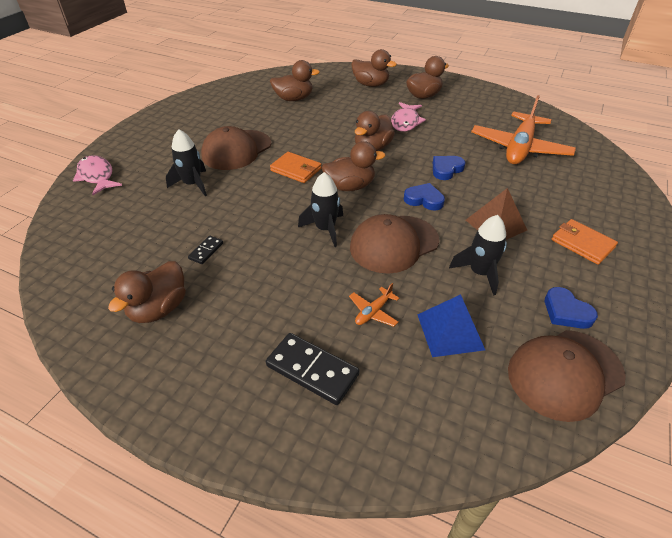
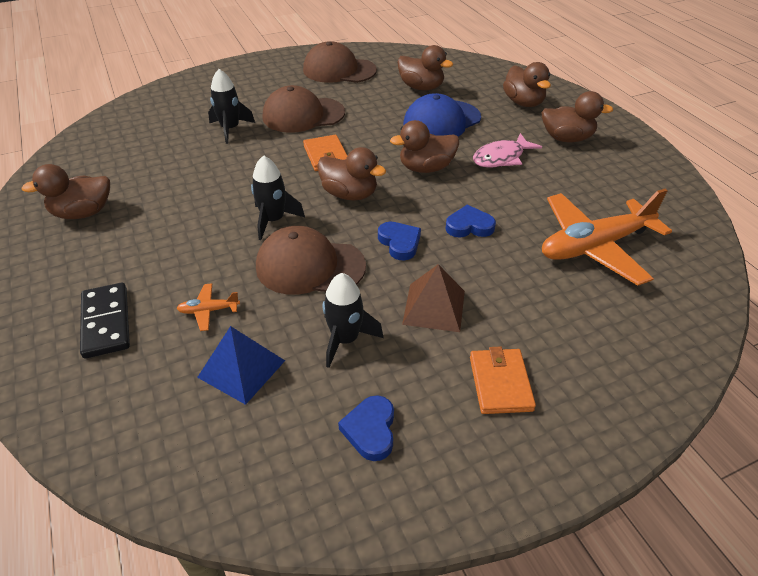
camera: 40 degrees right, 0 degrees up
pink fish [73,155,122,195] -> none
black domino [188,236,223,264] -> none
brown cap [508,330,626,422] -> brown cap moved to [303,41,377,83]
none -> blue cap [403,93,481,137]

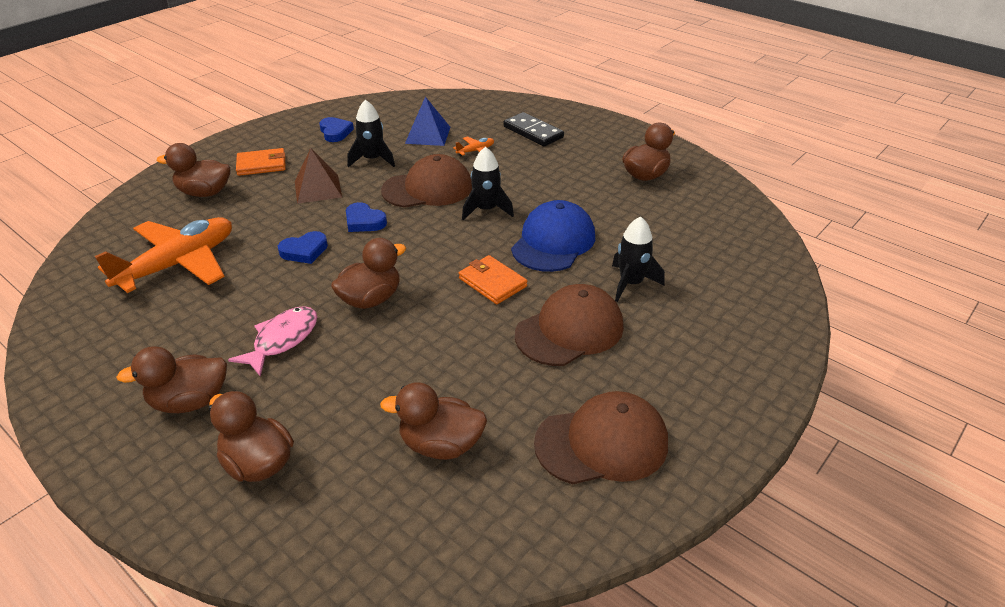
camera: 155 degrees right, 5 degrees down
brown duck [317,147,386,200] -> brown duck moved to [157,143,231,197]
blue cap [403,93,481,137] -> blue cap moved to [511,200,595,272]
orange wallet [470,347,536,414] -> orange wallet turned 75 degrees counterclockwise [236,148,286,176]

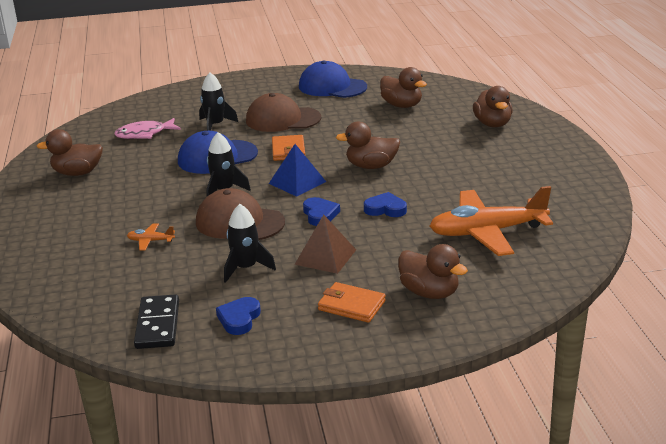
camera: 140 degrees left, 10 degrees down
brown duck [116,346,227,413] -> none
pink fish [228,306,317,377] -> pink fish moved to [114,118,181,139]
blue pyramid [405,97,451,146] -> blue pyramid moved to [269,144,326,197]
black domino [503,112,564,146] -> black domino moved to [134,294,179,349]
brown cap [534,391,668,484] -> blue cap [299,61,367,98]

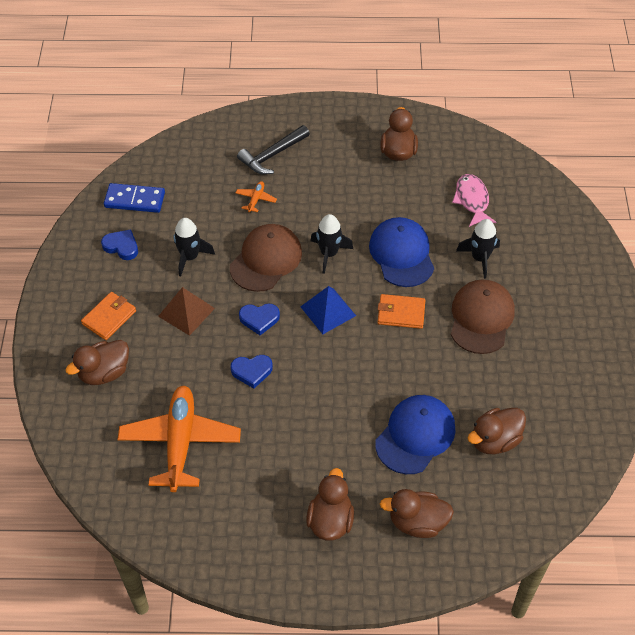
camera: 100 degrees right, 25 degrees up
black domino [134,294,179,349] -> blue domino [104,183,165,213]
blue cap [299,61,367,98] -> blue cap moved to [375,395,456,474]
brown duck [336,121,400,169] -> brown duck moved to [306,468,354,541]
blue heart [364,192,407,217] -> blue heart turned 60 degrees clockwise [231,355,273,389]
none -> black hammer [237,125,310,175]

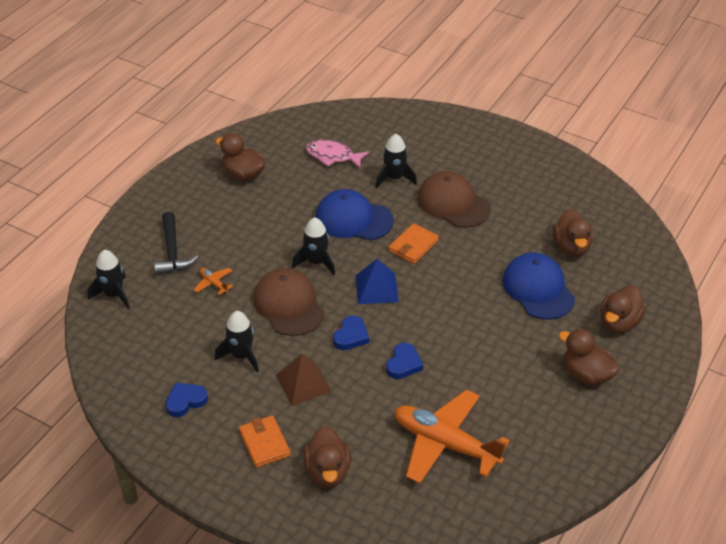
camera: 60 degrees left, 10 degrees down
blue domino [104,183,165,213] -> none
none -> black rocket [87,250,130,309]

